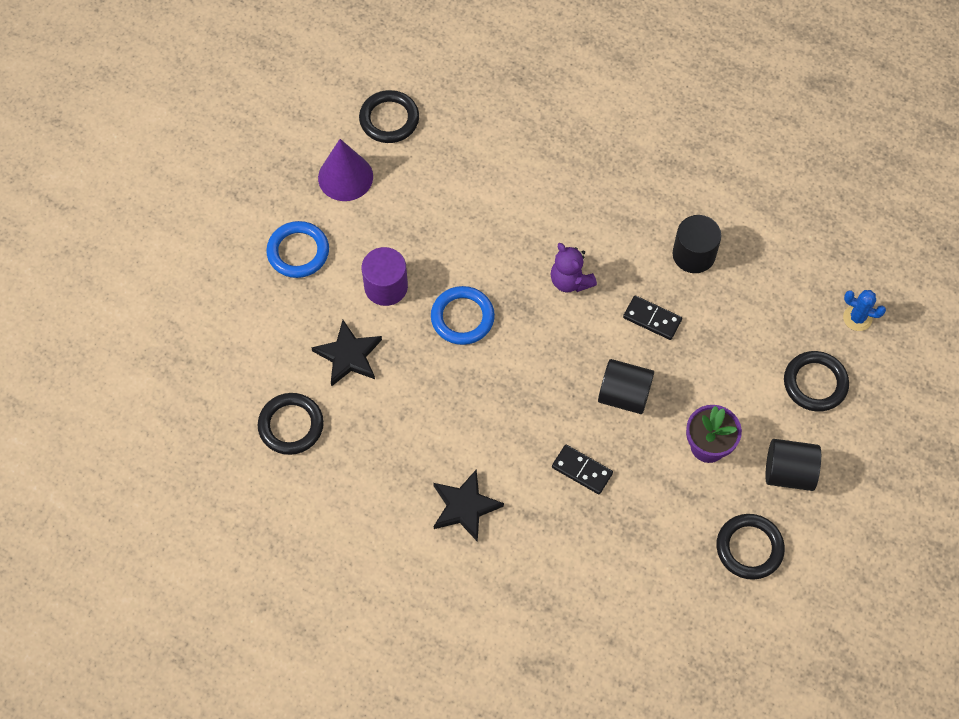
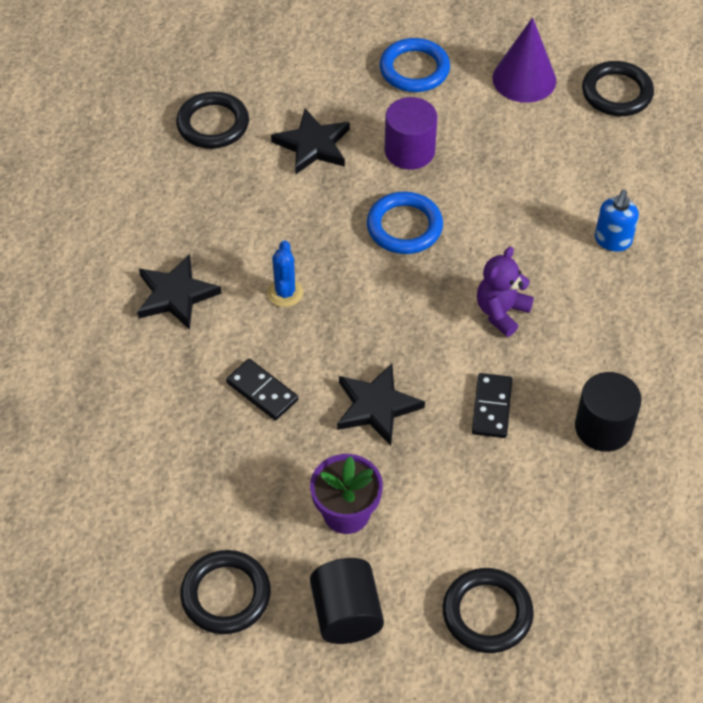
camera: 70 degrees right, 10 degrees down
black domino [552,445,613,494] -> black domino turned 60 degrees counterclockwise [226,359,298,420]
black cylinder [598,359,654,414] -> black star [337,363,425,446]
blue cactus [843,290,886,331] -> blue cactus moved to [267,240,303,307]
none -> blue soap dispenser [595,190,639,252]

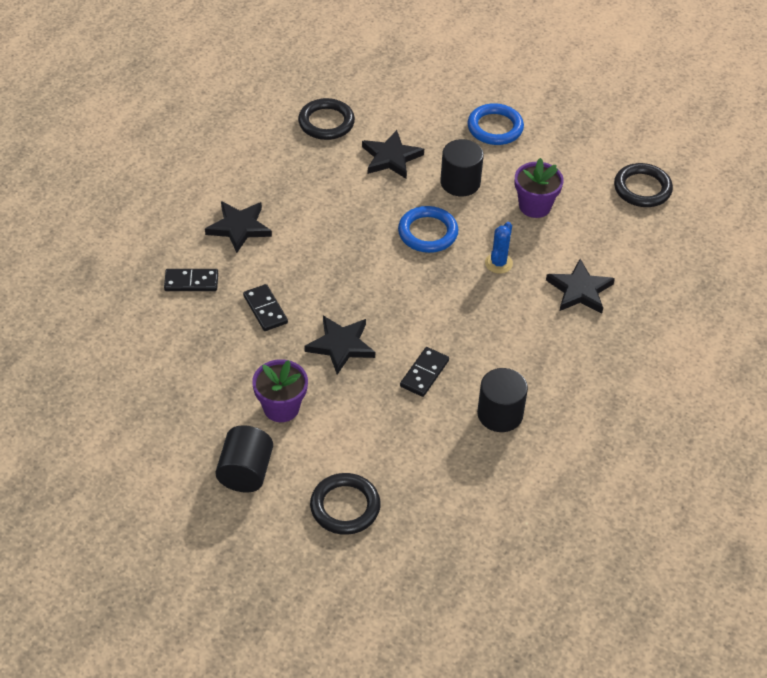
camera: 20 degrees right, 5 degrees down
black ring [180,550,271,634] -> none
blue cactus [267,240,303,307] -> blue cactus moved to [485,222,513,274]
purple cylinder [385,97,437,170] -> black cylinder [440,139,484,196]
purple teddy bear [477,247,534,337] -> none
purple cone [492,17,556,103] -> none
blue soap dispenser [595,190,639,252] -> black star [546,259,615,314]
none -> black domino [164,269,218,291]
none -> purple flower pot [515,158,564,218]

